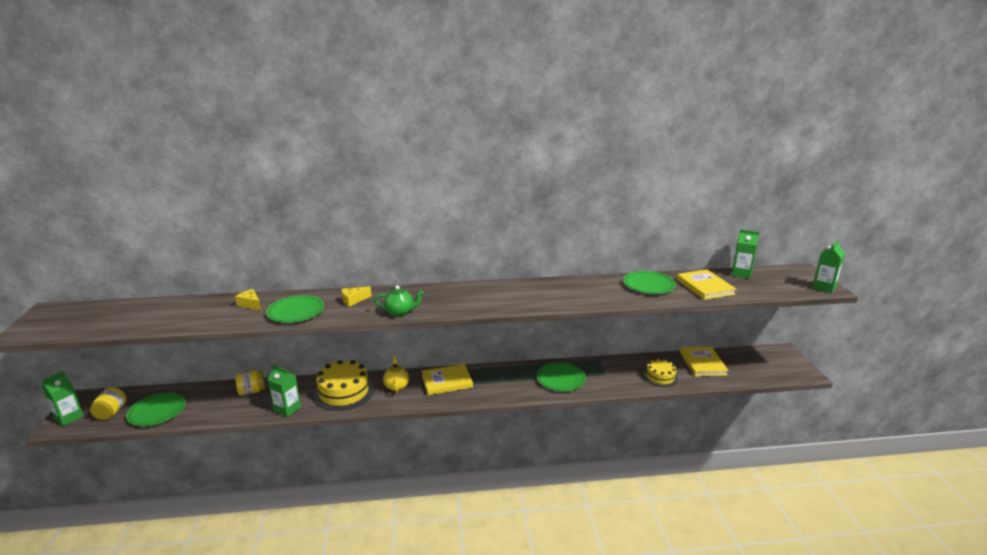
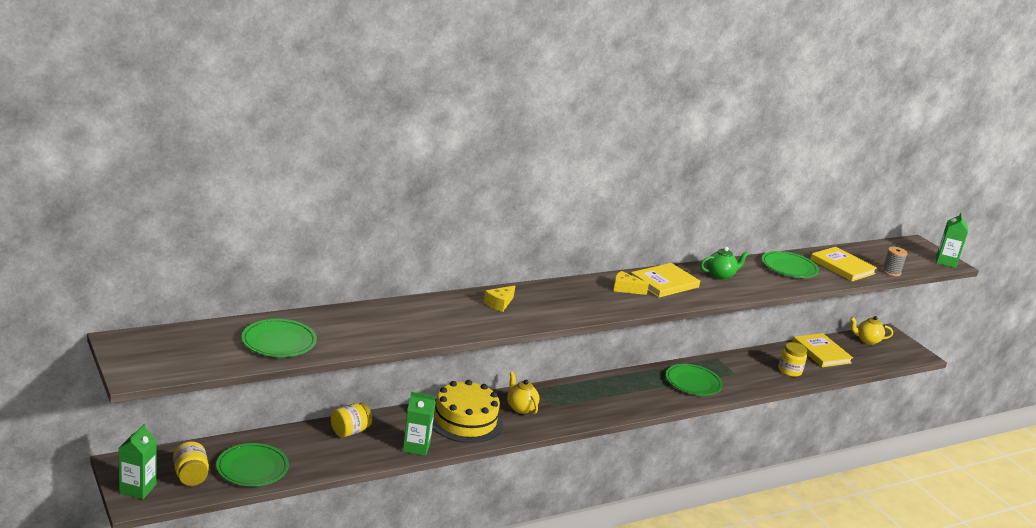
camera: 25 degrees left, 0 degrees up
yellow cheese [235,289,261,311] -> yellow cheese moved to [613,271,649,295]
green plate [266,295,324,323] -> green plate moved to [242,319,317,357]
green teapot [375,285,424,317] -> green teapot moved to [700,247,749,280]
yellow book [422,364,473,395] -> yellow book moved to [631,263,700,298]
yellow cake [643,358,678,387] -> yellow jar [778,342,807,377]
green carton [732,229,759,279] -> none
none -> yellow teapot [850,316,893,345]
none -> grey spool [882,247,908,276]

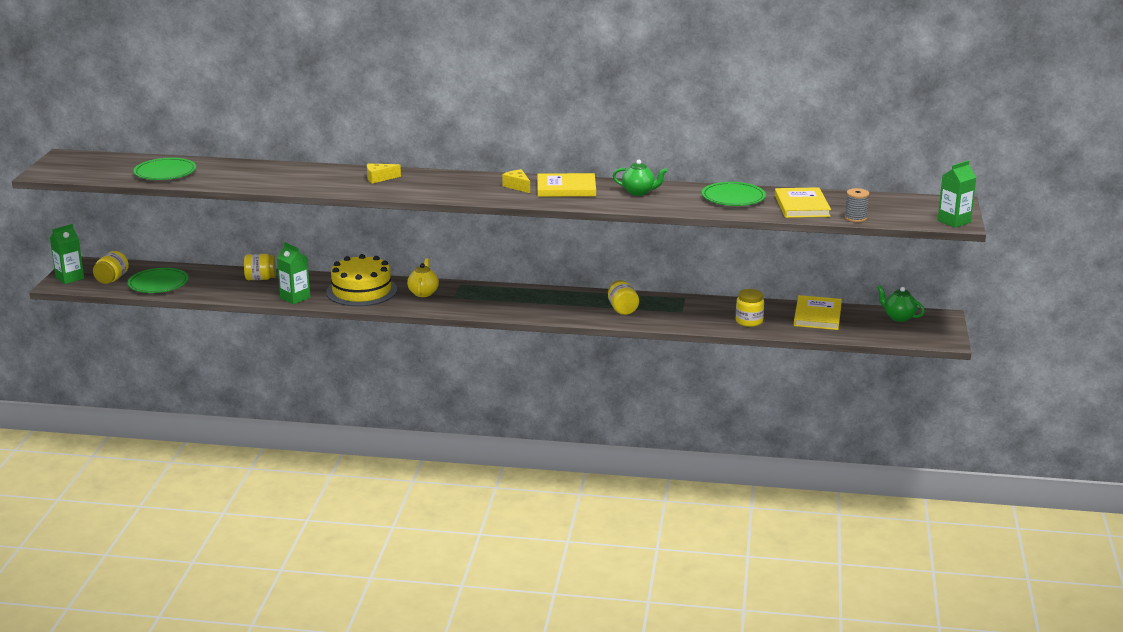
camera: 40 degrees right, 0 degrees up
green plate [666,364,723,396] -> yellow jar [608,280,639,315]
yellow teapot [850,316,893,345] -> green teapot [877,285,925,322]

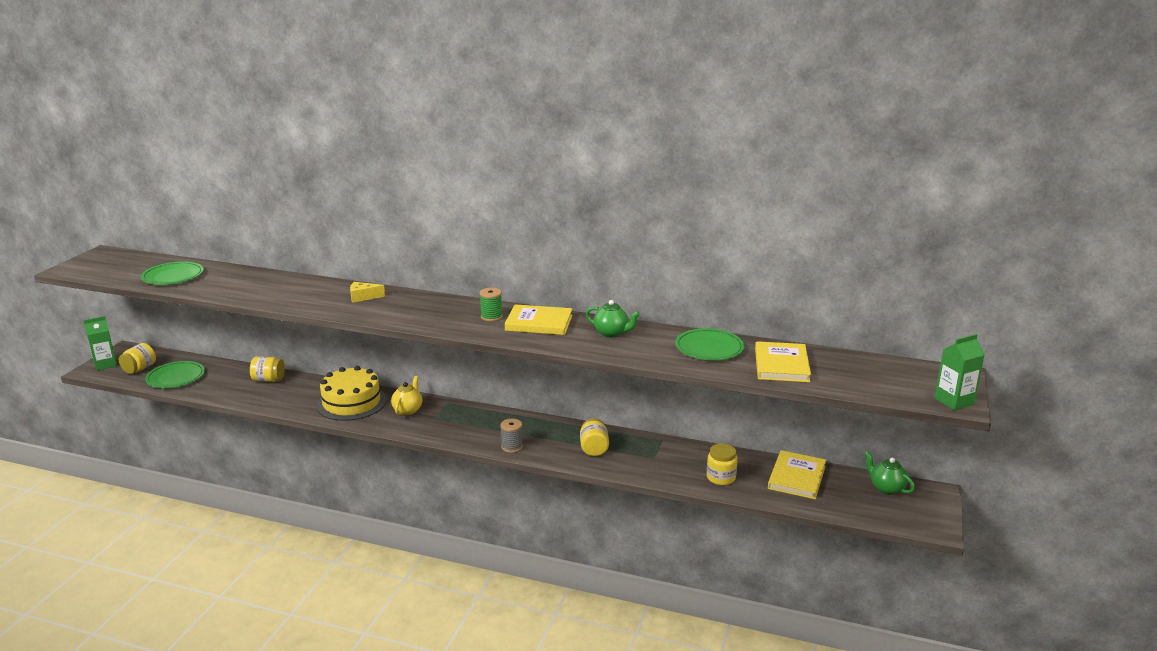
camera: 10 degrees right, 0 degrees up
green carton [277,243,310,304] -> none
yellow cheese [502,169,530,193] -> green spool [480,288,503,321]
grey spool [845,188,869,223] -> grey spool moved to [500,419,523,453]

